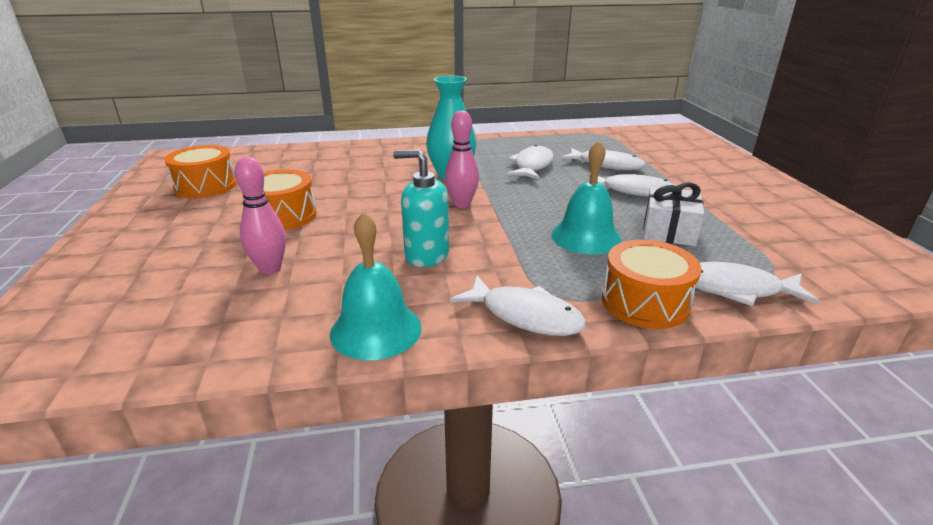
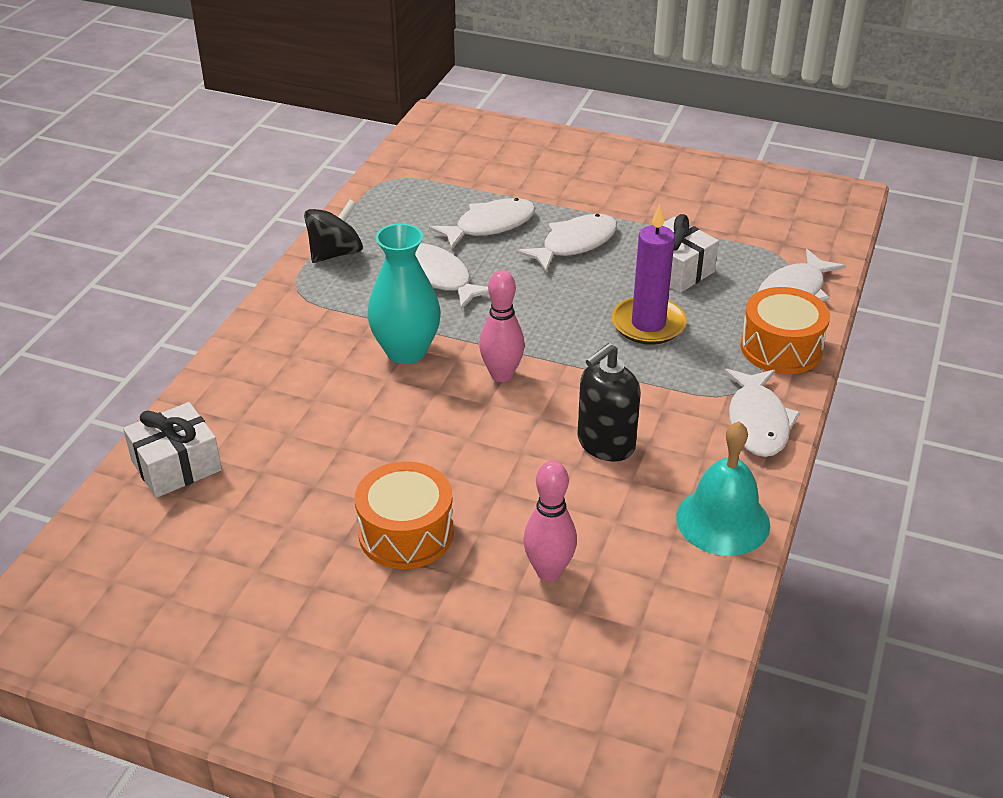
camera: 60 degrees left, 10 degrees up
orange drum [165,145,237,198] -> none
turquoise soap dispenser [393,149,449,267] -> black soap dispenser [577,343,641,462]
white fish [450,275,586,336] -> white fish turned 120 degrees clockwise [724,369,800,457]
turquoise bell [551,140,622,254] -> purple candle [612,205,687,345]
none -> white gift [123,402,222,498]
none -> black spinning top [304,199,363,263]

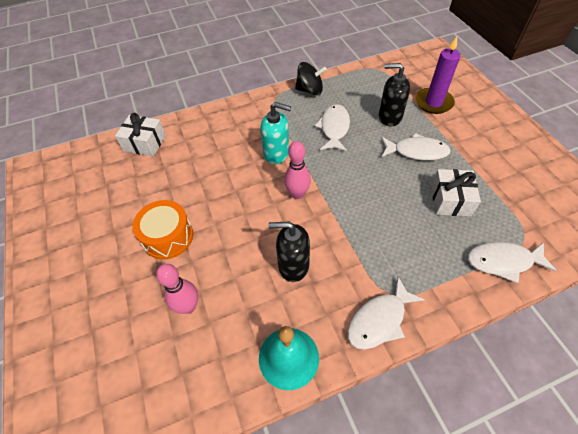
camera: 50 degrees right, 15 degrees up
turquoise vase [368,223,441,364] -> turquoise soap dispenser [260,102,291,164]
white fish [429,198,535,250] -> black soap dispenser [379,63,410,126]
purple candle [612,205,687,345] -> purple candle moved to [416,36,461,114]
orange drum [740,287,830,374] -> none

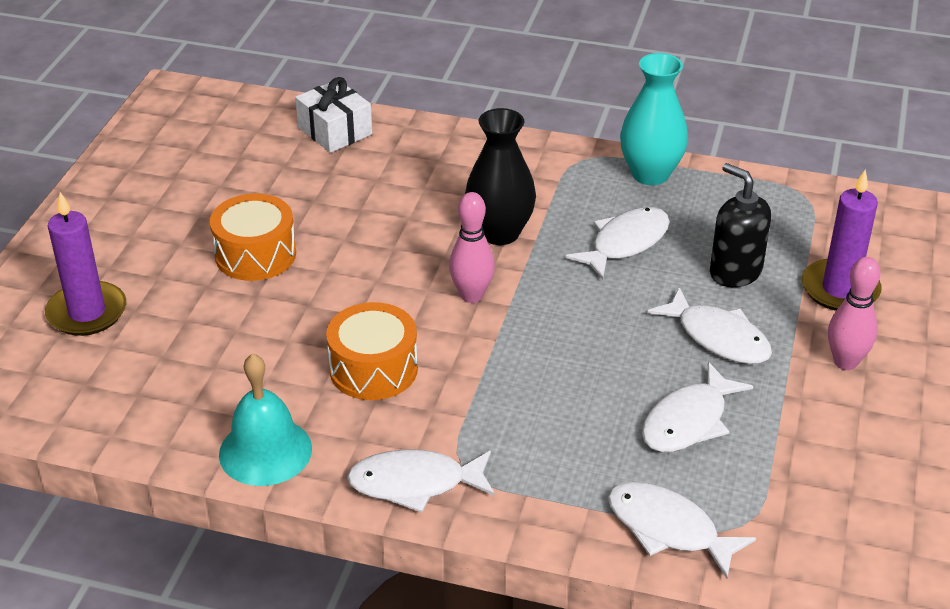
camera: 35 degrees right, 15 degrees down
pink bowling pin [156,264,198,314] -> pink bowling pin moved to [828,257,880,370]
turquoise soap dispenser [260,102,291,164] -> black vase [465,108,536,245]
black soap dispenser [268,222,310,282] -> orange drum [326,302,418,400]
black spinning top [295,62,327,95] -> turquoise vase [620,53,688,185]
white gift [431,169,481,216] -> white fish [642,362,753,452]
none -> purple candle [45,192,126,336]

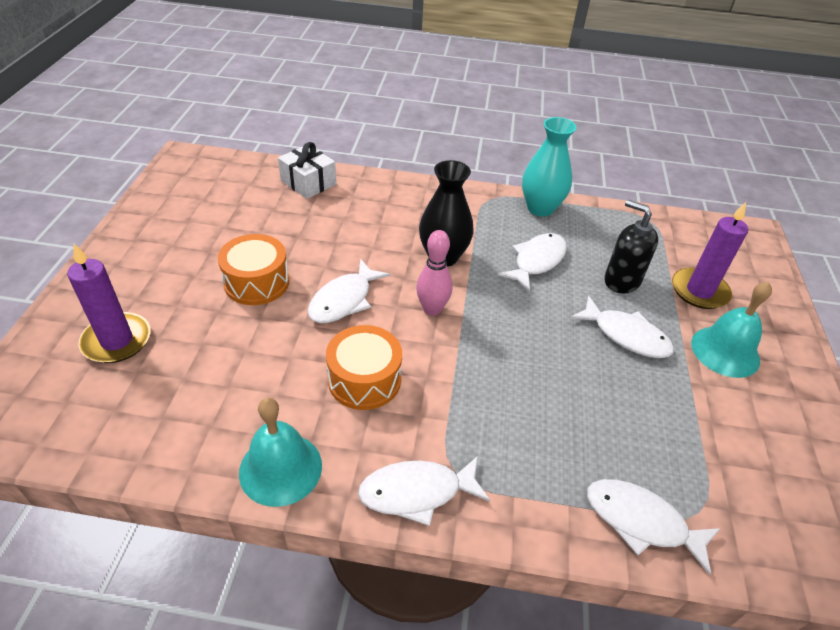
camera: 10 degrees left, 5 degrees up
white fish [642,362,753,452] -> white fish moved to [308,259,390,323]
pink bowling pin [828,257,880,370] -> turquoise bell [691,281,772,378]

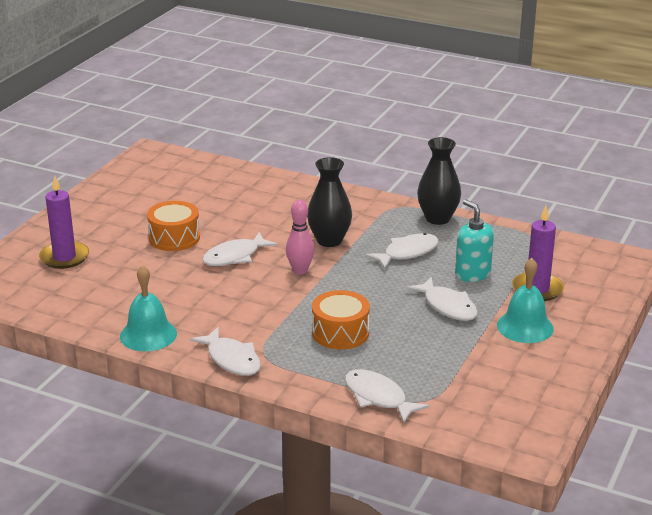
camera: 20 degrees right, 15 degrees down
white gift [278,142,336,199] -> none
orange drum [326,325,402,410] -> orange drum moved to [312,290,370,350]
white fish [358,456,490,526] -> white fish turned 135 degrees counterclockwise [190,327,261,376]
turquoise vase [522,117,577,217] -> black vase [417,137,461,225]
black soap dispenser [604,200,658,293] -> turquoise soap dispenser [455,199,494,282]

